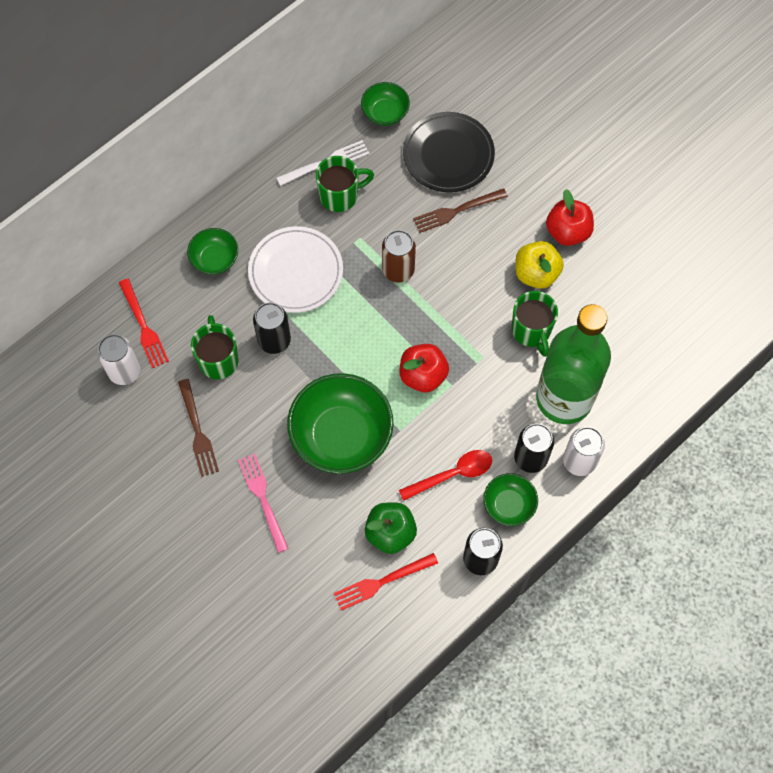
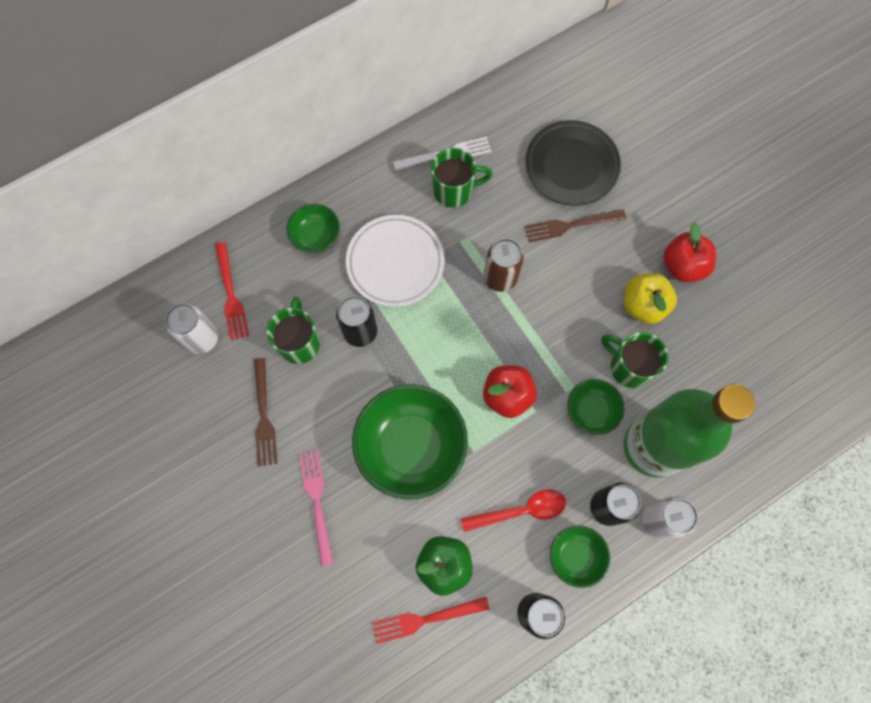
camera: 10 degrees right, 5 degrees up
green bowl [361,82,410,126] -> green bowl moved to [567,379,625,435]
green mug [512,291,558,357] -> green mug turned 135 degrees clockwise [601,332,668,388]

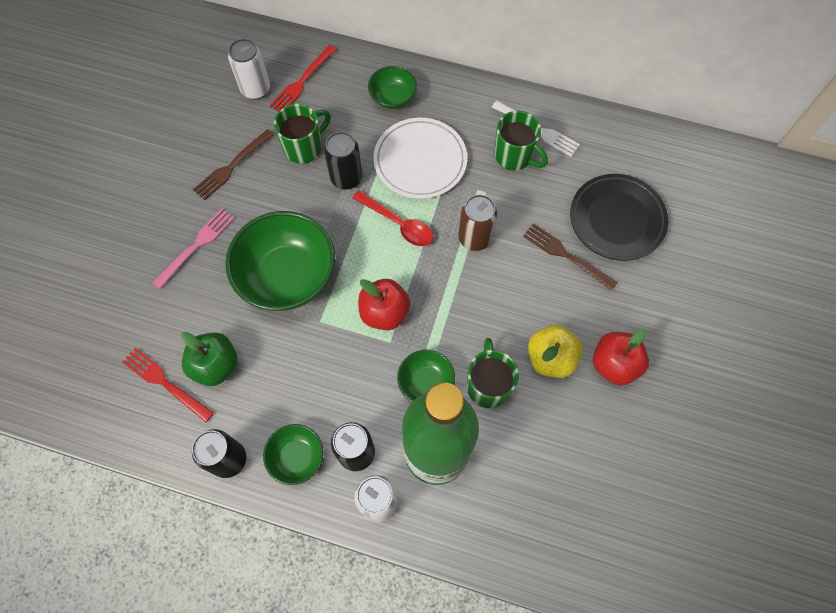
camera: 50 degrees right, 5 degrees down
red spoon [461,489,566,532] -> red spoon moved to [352,190,433,246]

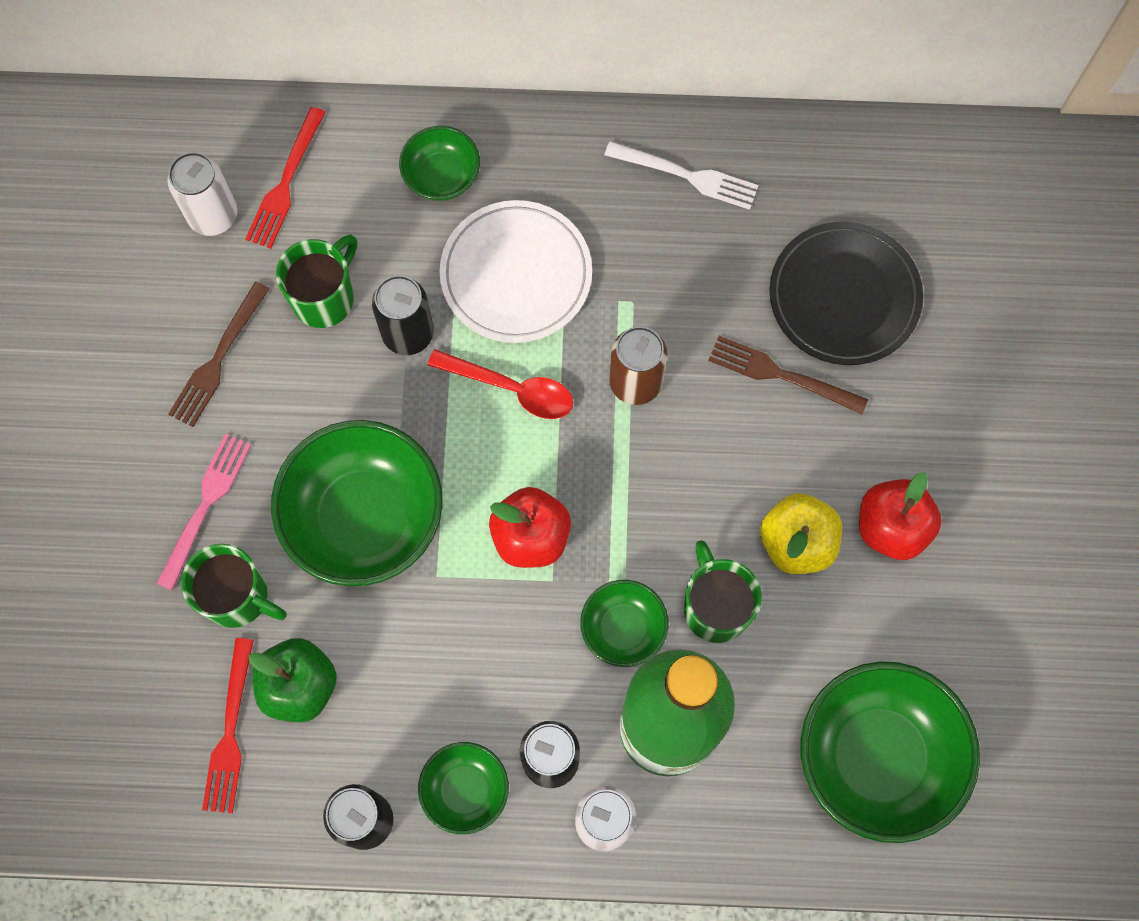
camera: 15 degrees left, 5 degrees up
red fork [122,348,214,422] -> red fork turned 105 degrees counterclockwise [202,638,254,813]
green mug [494,111,548,170] -> green mug moved to [181,543,287,628]
none -> green bowl [801,661,980,843]

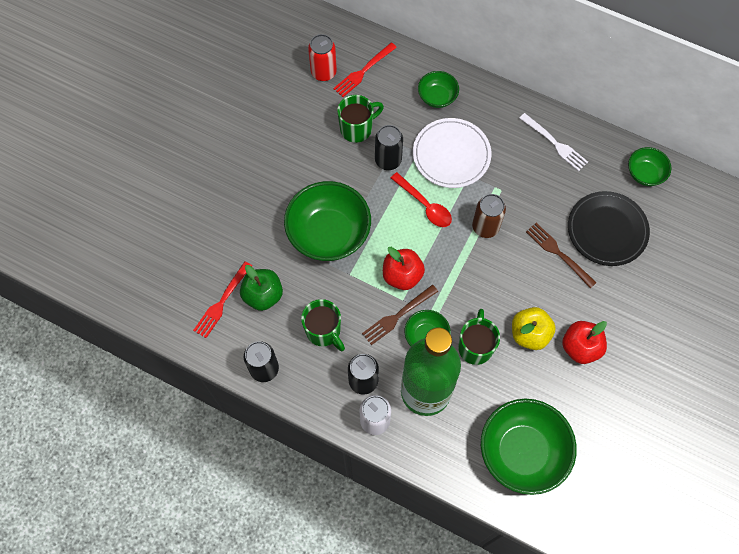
camera: 25 degrees right, 5 degrees down
pink fork [156,434,251,591] -> none
white can [167,152,237,236] -> red can [308,34,337,81]
brown fork [168,282,270,427] -> brown fork moved to [362,285,438,345]
green mug [181,543,287,628] -> green mug moved to [301,299,345,351]
green bowl [418,742,509,834] -> green bowl moved to [628,147,671,186]

